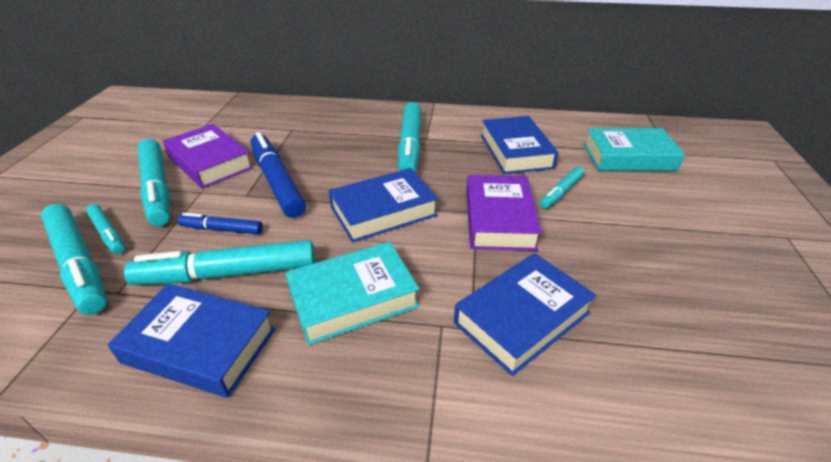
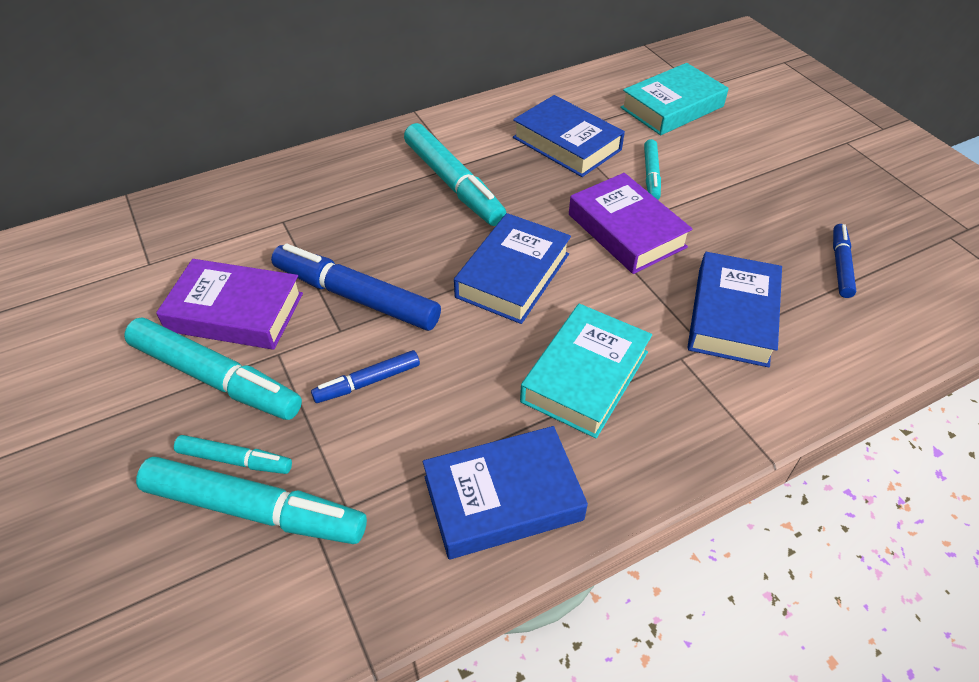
camera: 35 degrees left, 10 degrees up
turquoise marker [124,240,315,285] -> none
none -> blue marker [833,224,856,298]

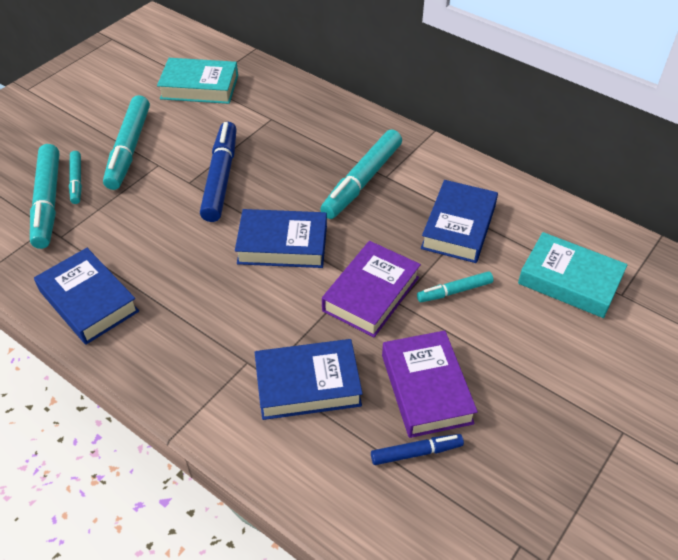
camera: 65 degrees right, 0 degrees up
purple book [156,259,303,350] -> purple book moved to [382,330,478,438]
blue marker [311,350,420,403] -> none
turquoise book [520,304,652,439] -> turquoise book moved to [157,58,238,104]

